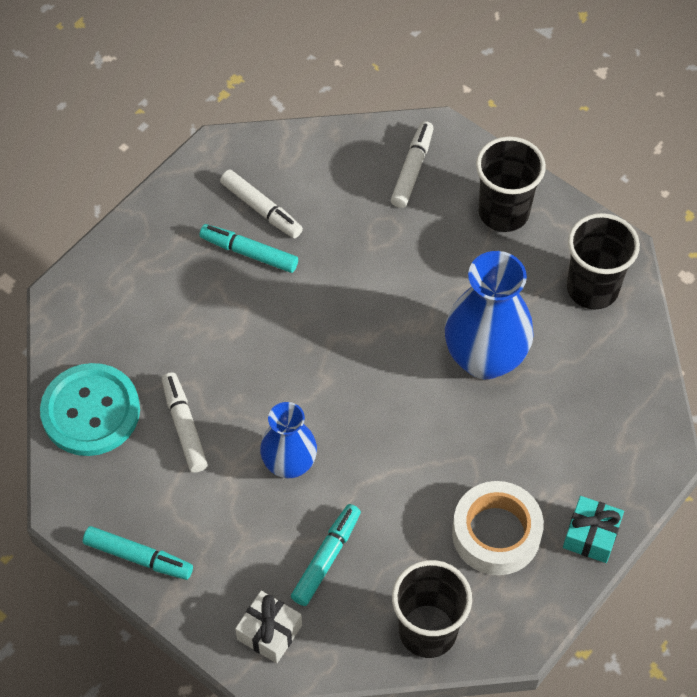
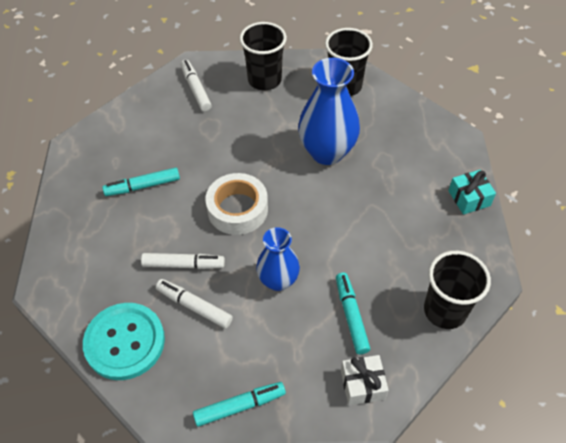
camera: 40 degrees left, 5 degrees down
white marker [220,169,303,238] -> white marker moved to [141,253,225,269]
white tape [452,481,544,575] -> white tape moved to [206,173,268,235]

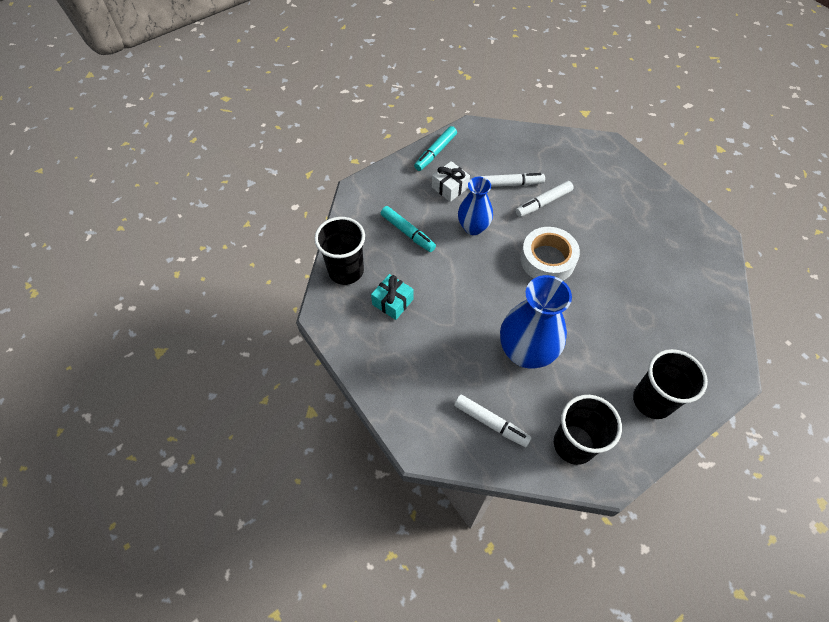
camera: 145 degrees right, 5 degrees up
turquoise button [83,303,165,380] -> none
turquoise marker [102,167,180,196] -> none
white marker [181,60,212,111] -> white marker moved to [454,394,531,447]
white gift [341,355,389,405] -> white gift moved to [432,161,470,202]
turquoise gift [448,170,496,215] -> turquoise gift moved to [371,274,414,320]

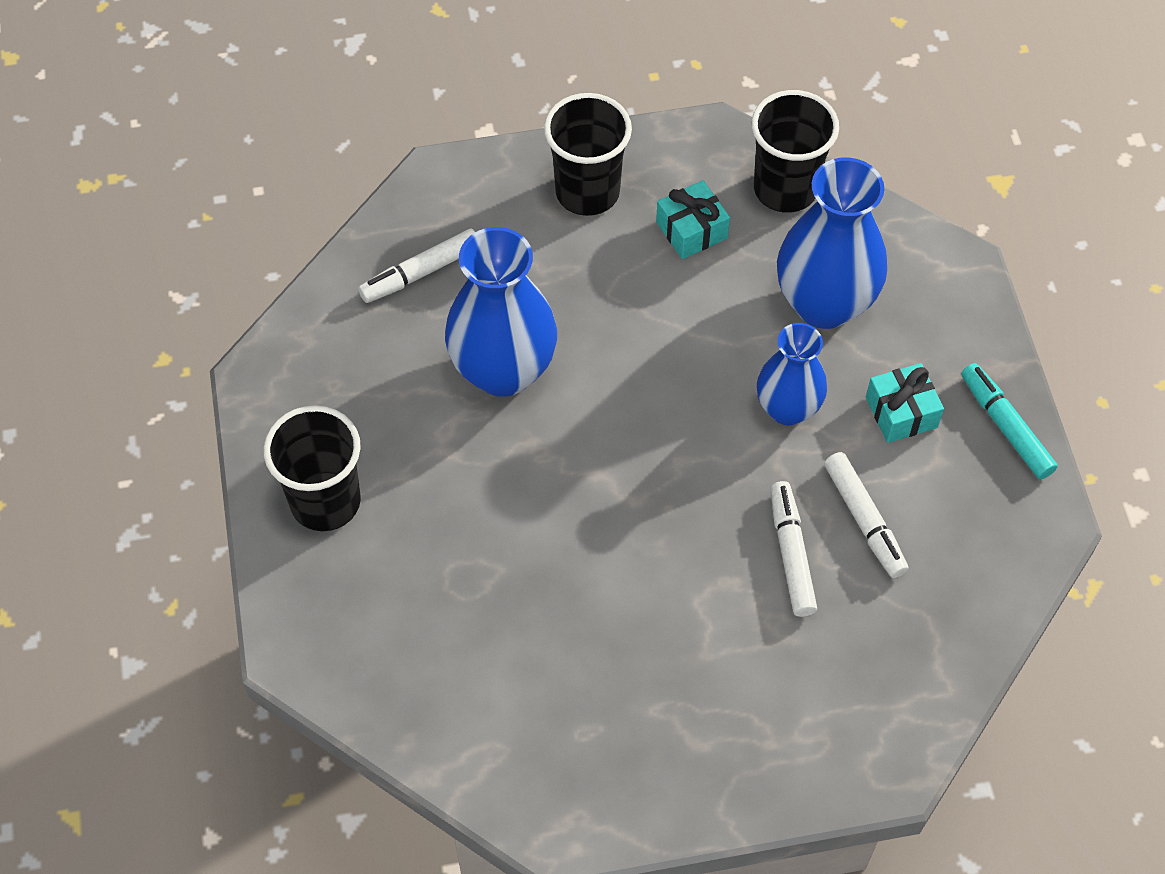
camera: 115 degrees right, 0 degrees up
turquoise marker [381,206,436,252] -> blue vase [777,158,887,329]
white gift [432,161,470,202] -> turquoise gift [866,363,944,443]
white marker [480,173,545,187] -> white marker turned 45 degrees counterclockwise [824,452,909,578]
white tape [520,227,580,280] -> none
black cup [554,395,622,465] -> black cup moved to [544,93,632,216]

